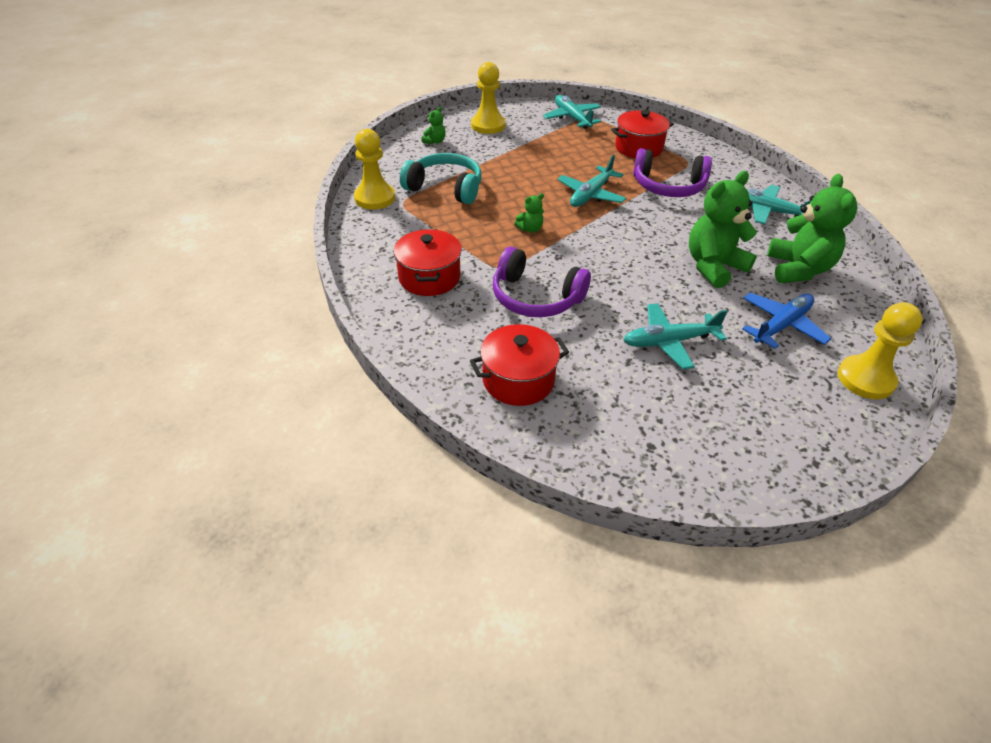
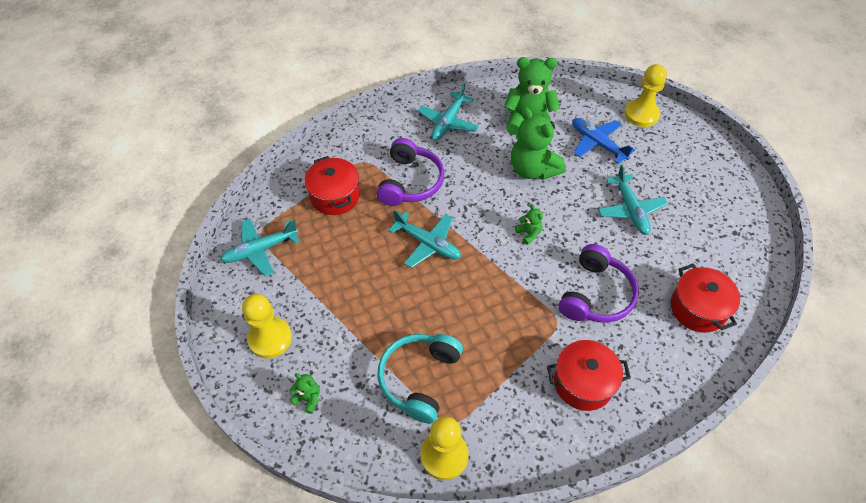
camera: 90 degrees left, 10 degrees up
green teddy bear [514,193,544,233] -> green teddy bear moved to [515,204,543,245]

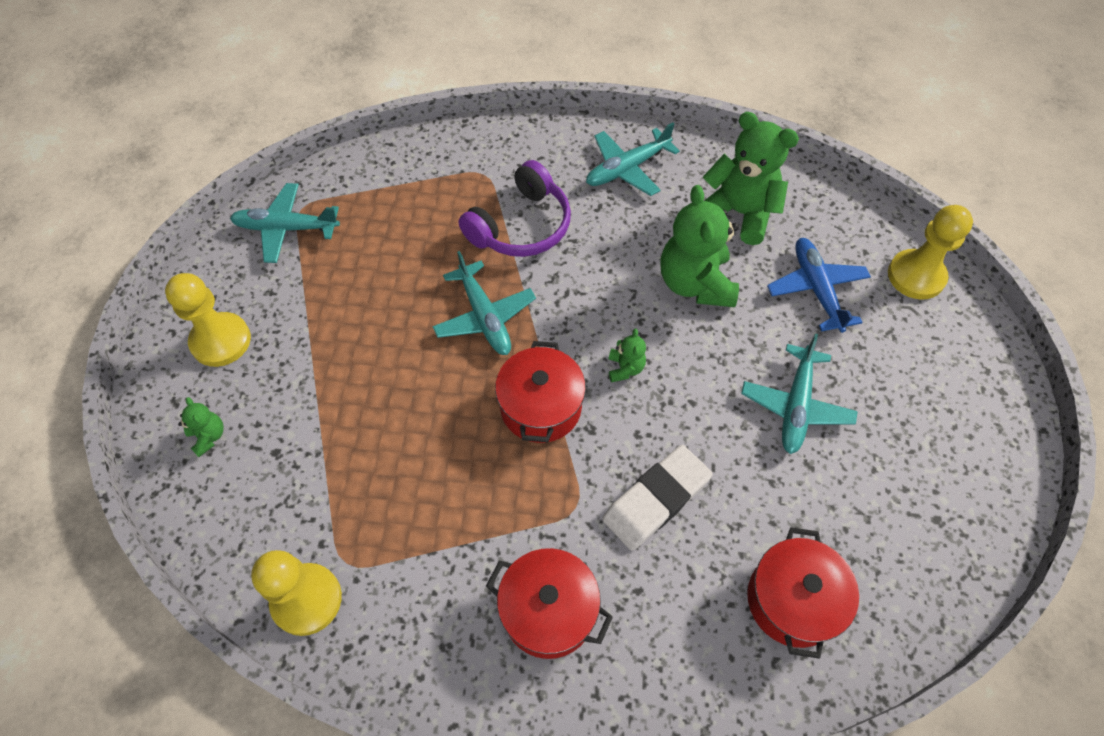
camera: 30 degrees right, 5 degrees up
red pot [304,156,360,215] -> red pot moved to [495,341,586,443]
turquoise headphones [378,334,463,423] -> none
purple headphones [558,244,639,323] -> white eraser [602,445,712,551]

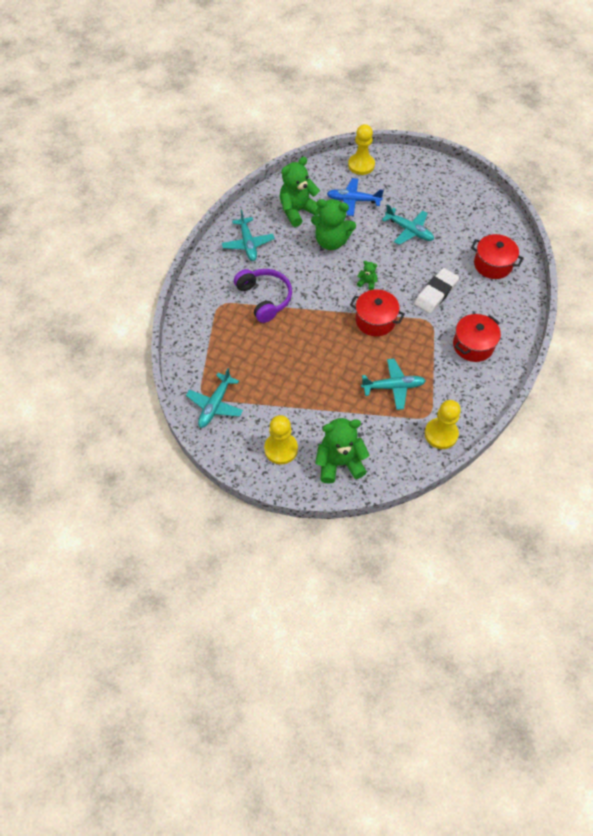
camera: 70 degrees left, 0 degrees up
green teddy bear [178,397,224,457] -> green teddy bear [315,418,369,484], size x2.22
turquoise plane [432,251,536,355] -> turquoise plane moved to [361,359,426,410]
white eraser [602,445,712,551] -> white eraser turned 60 degrees clockwise [414,268,459,314]

